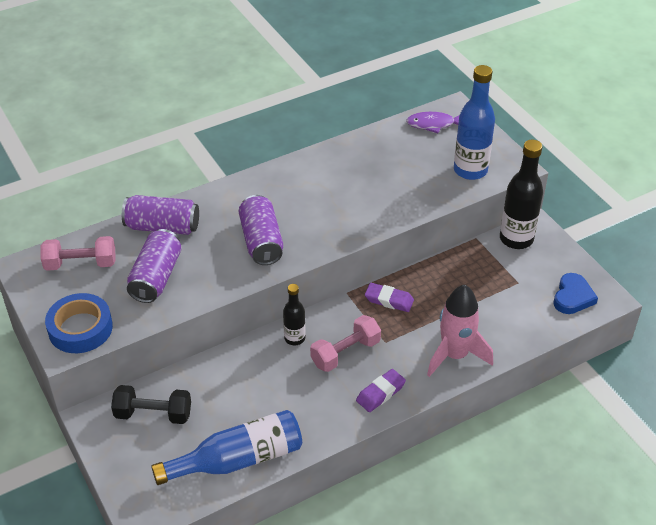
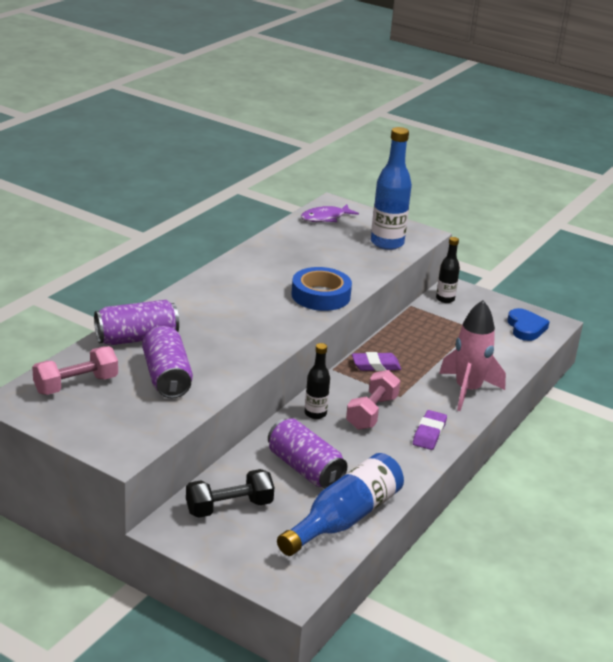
camera: 30 degrees left, 15 degrees down
blue tape [45,293,113,353] -> blue tape moved to [291,267,352,311]
purple can [238,195,283,265] -> purple can moved to [268,418,348,489]
black bottle [500,140,543,249] -> black bottle [436,237,460,303], size x0.57

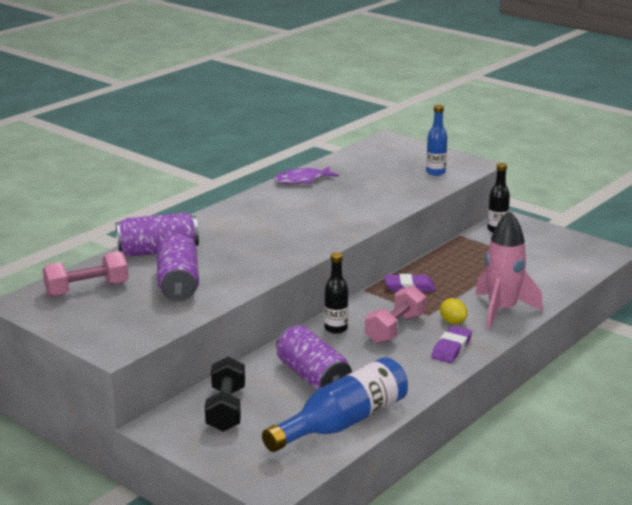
camera: 10 degrees right, 5 degrees down
black dumbbell [186,469,274,518] -> black dumbbell turned 75 degrees counterclockwise [205,357,245,432]
blue tape [291,267,352,311] -> none
purple fish [301,204,359,222] -> purple fish moved to [274,167,339,184]
blue bottle [371,127,412,250] -> blue bottle [426,105,447,176], size x0.57
blue heart [507,308,550,341] -> none
none -> yellow lemon [440,298,467,324]

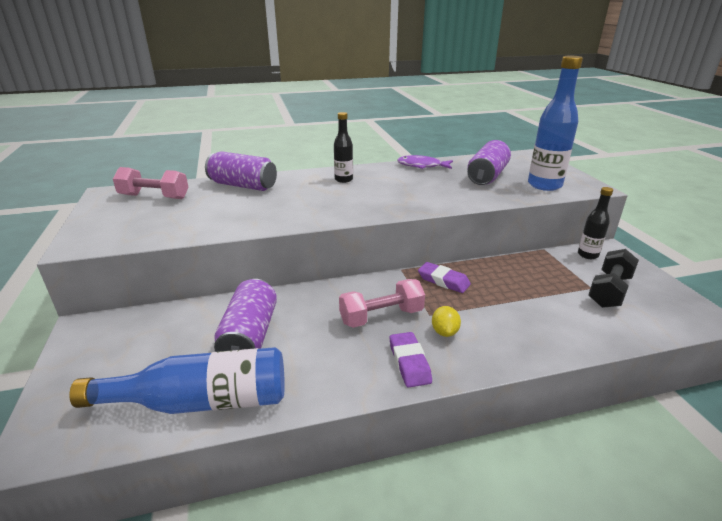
camera: 35 degrees right, 5 degrees up
purple can [157,234,199,302] -> purple can moved to [467,140,511,185]
black dumbbell [205,357,245,432] -> black dumbbell moved to [588,249,639,308]
black bottle [324,252,348,334] -> black bottle moved to [334,112,353,183]
blue bottle [426,105,447,176] -> blue bottle [528,56,583,191], size x1.77
purple eraser [431,326,472,363] -> purple eraser turned 75 degrees counterclockwise [390,332,432,388]
pink rocket [475,211,543,329] -> none

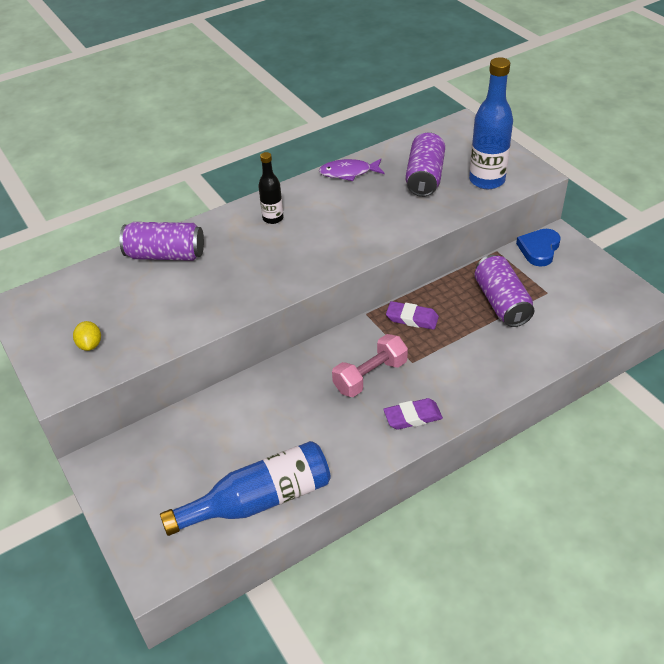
camera: 15 degrees left, 15 degrees up
pink dumbbell [113,167,188,199] -> none
purple can [214,279,277,352] -> purple can moved to [474,255,534,327]
purple eraser [390,332,432,388] -> purple eraser turned 75 degrees counterclockwise [383,398,443,430]
yellow lemon [432,306,461,337] -> yellow lemon moved to [73,321,101,351]
black bottle [578,187,613,259] -> blue heart [516,229,561,267]
black dumbbell [588,249,639,308] -> none

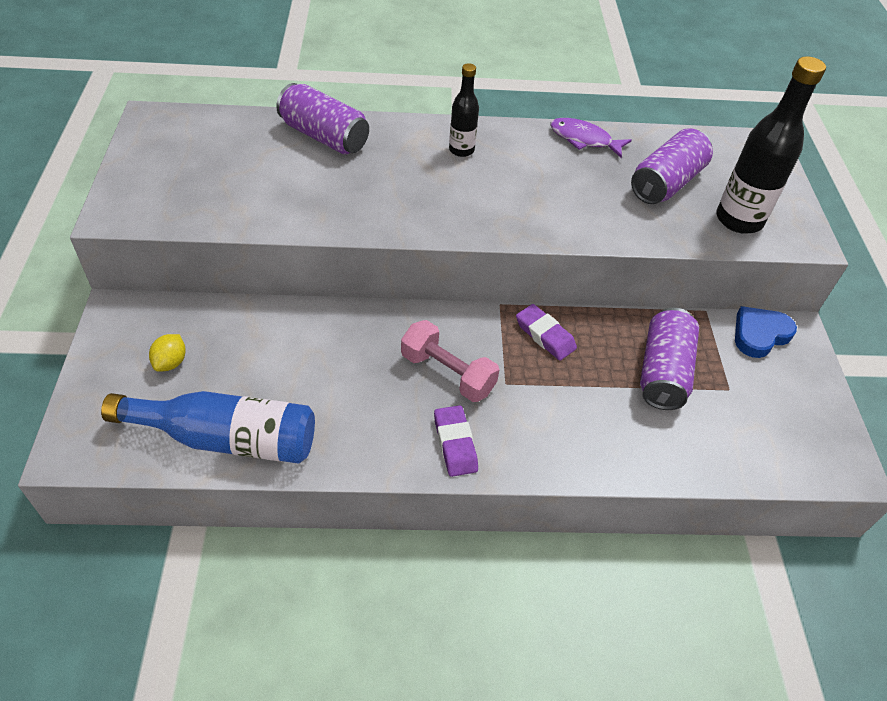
camera: 25 degrees right, 5 degrees up
yellow lemon [73,321,101,351] -> yellow lemon moved to [149,334,186,372]
pink dumbbell [332,334,408,397] -> pink dumbbell turned 45 degrees clockwise [401,320,500,402]
purple eraser [383,398,443,430] -> purple eraser turned 60 degrees clockwise [434,405,478,477]
blue bottle [469,57,513,189] -> black bottle [716,56,826,234]

